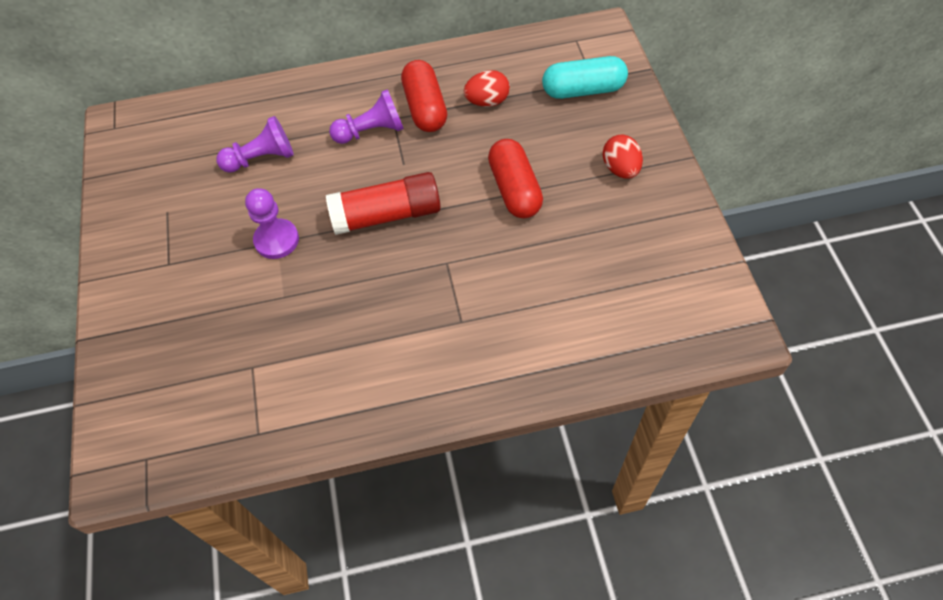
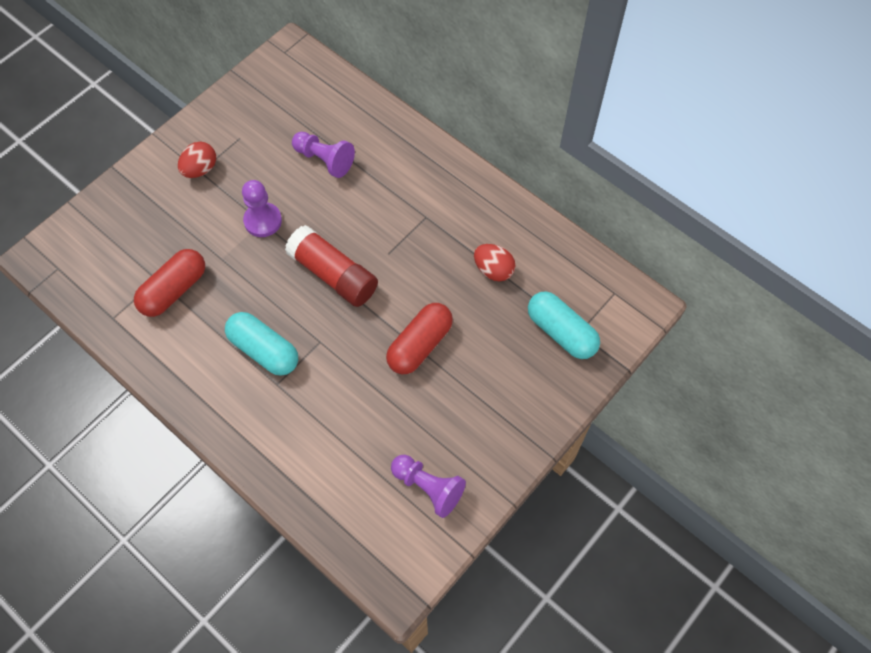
camera: 50 degrees right, 5 degrees up
purple pawn [329,89,404,144] -> purple pawn moved to [391,455,466,518]
red capsule [401,60,447,132] -> red capsule moved to [134,249,205,317]
red egg [603,134,643,179] -> red egg moved to [178,142,216,178]
none -> turquoise capsule [225,312,298,376]

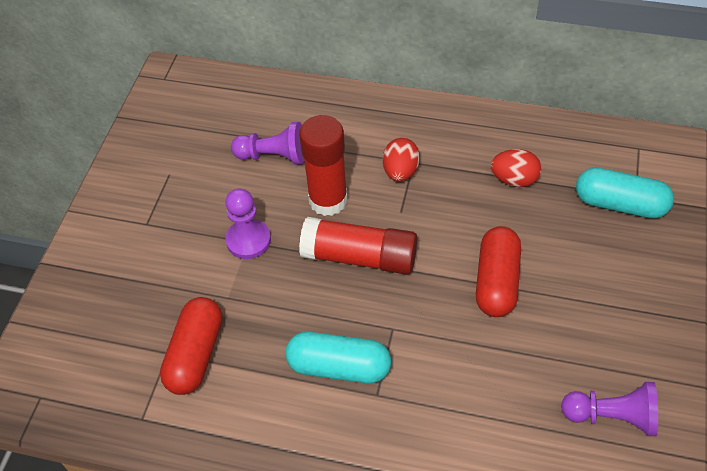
camera: 25 degrees left, 10 degrees down
red egg [178,142,216,178] -> red egg moved to [383,138,420,182]
none -> red glue stick [299,115,347,216]

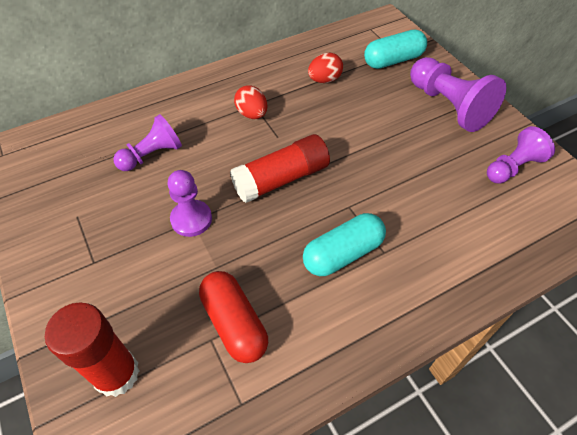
camera: 45 degrees left, 0 degrees up
red glue stick [299,115,347,216] -> red glue stick moved to [45,302,139,397]
red capsule [476,226,521,317] -> none
none -> purple pawn [410,57,507,132]

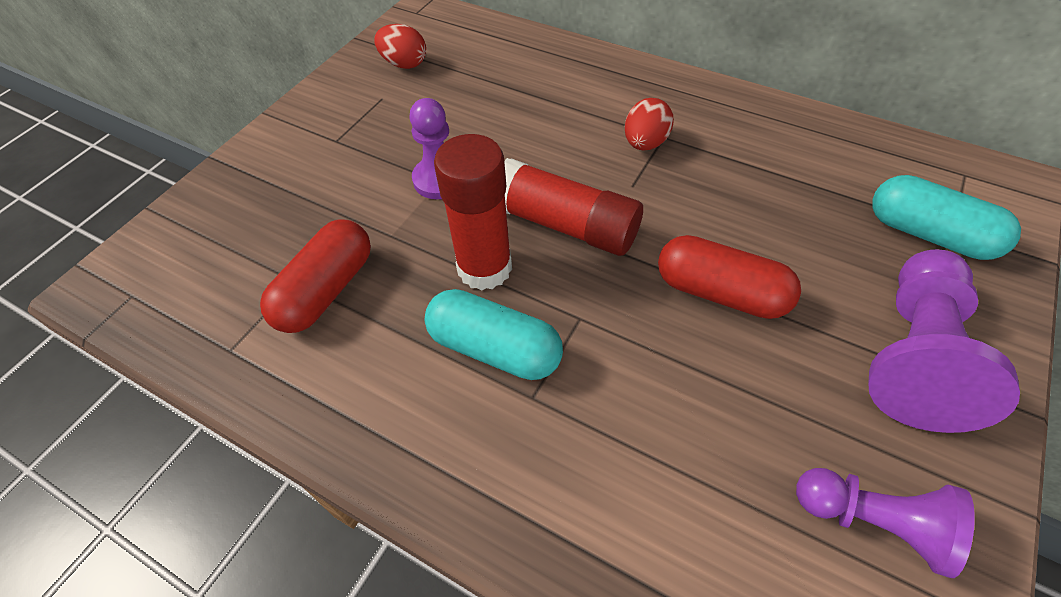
camera: 60 degrees right, 0 degrees up
red glue stick [45,302,139,397] -> red glue stick moved to [434,134,512,291]
purple pawn [113,114,182,171] -> none
red egg [308,53,343,83] -> red egg moved to [374,24,426,69]
none -> red capsule [658,235,801,319]

